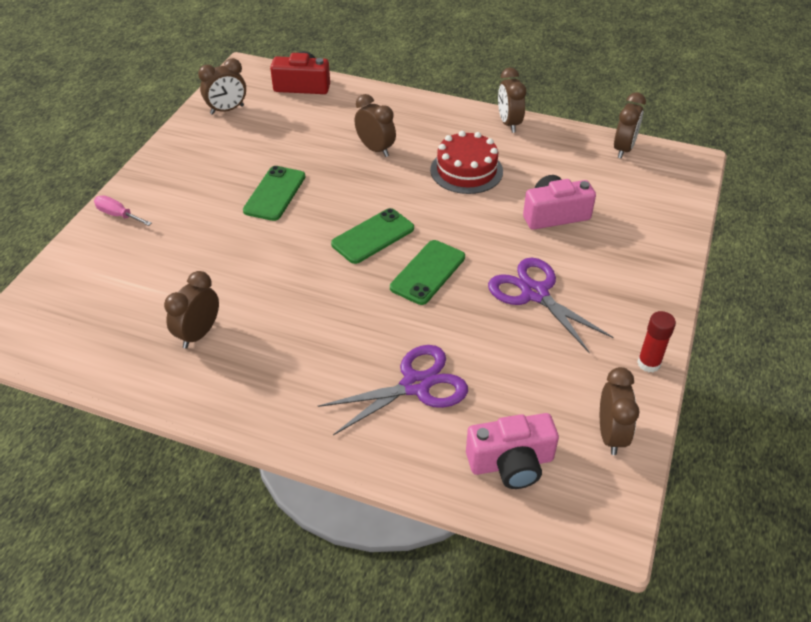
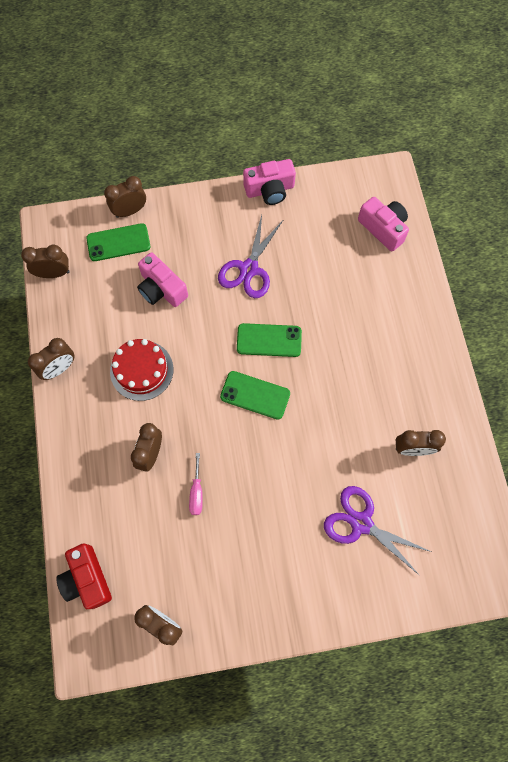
camera: 120 degrees left, 25 degrees up
pink screwdriver [94,195,152,226] -> pink screwdriver moved to [189,453,203,515]
green phone [243,166,305,221] -> green phone moved to [86,223,151,261]
purple scissors [318,345,468,435] -> purple scissors moved to [324,486,431,576]
brown clock [600,367,640,455] -> brown clock moved to [104,176,146,218]
red glue stick [637,311,676,373] -> pink camera [243,159,296,205]

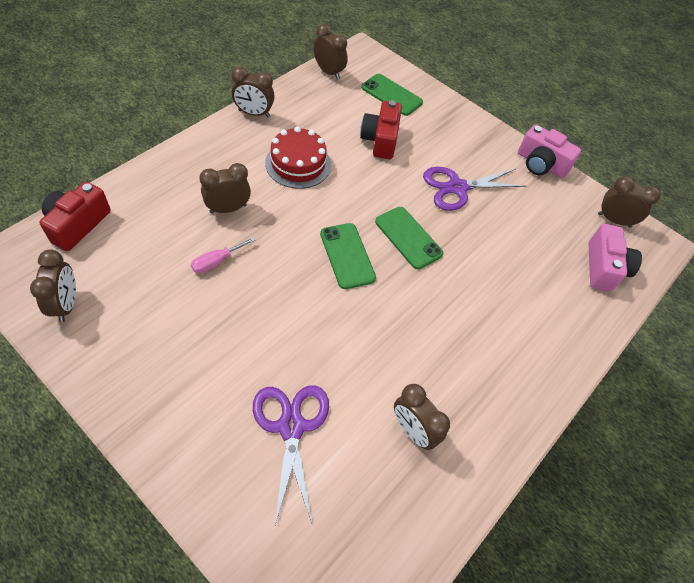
camera: 45 degrees right, 15 degrees down
brown clock [104,176,146,218] -> brown clock moved to [598,176,661,228]
pink camera [137,252,188,307] -> red camera [360,100,402,159]

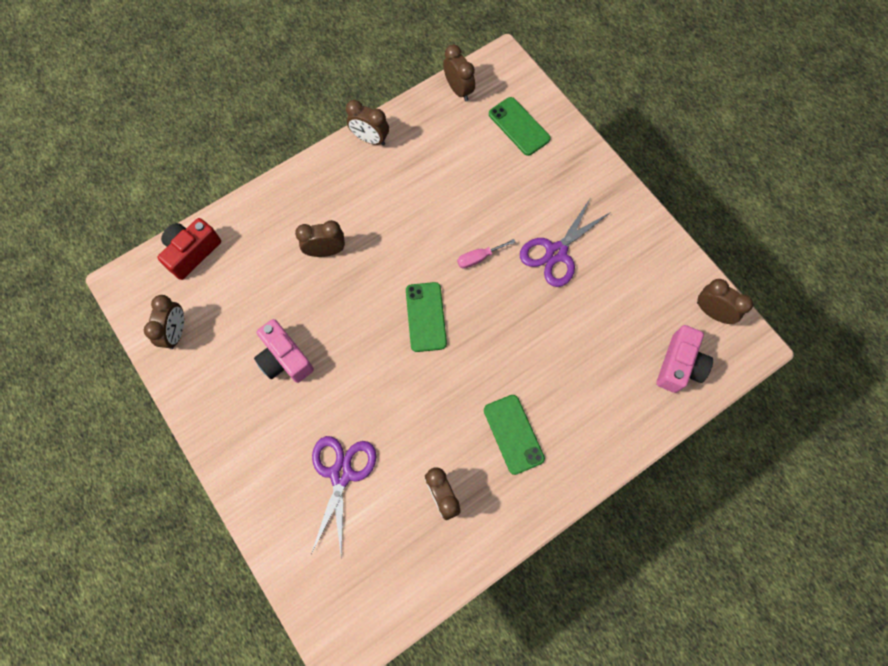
camera: 20 degrees right, 15 degrees up
pink screwdriver [191,237,255,273] -> pink screwdriver moved to [457,239,516,269]
red cake [265,126,331,189] -> none
red camera [360,100,402,159] -> none
green phone [375,207,443,269] -> green phone moved to [484,395,545,475]
purple scissors [423,167,526,211] -> purple scissors turned 45 degrees counterclockwise [520,199,611,287]
pink camera [518,124,581,178] -> pink camera moved to [254,319,314,383]

